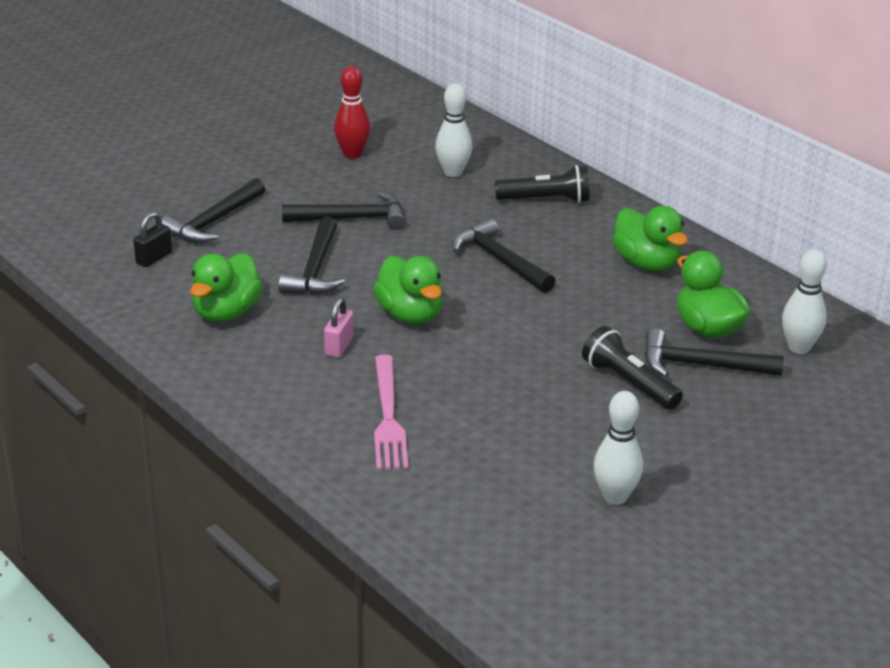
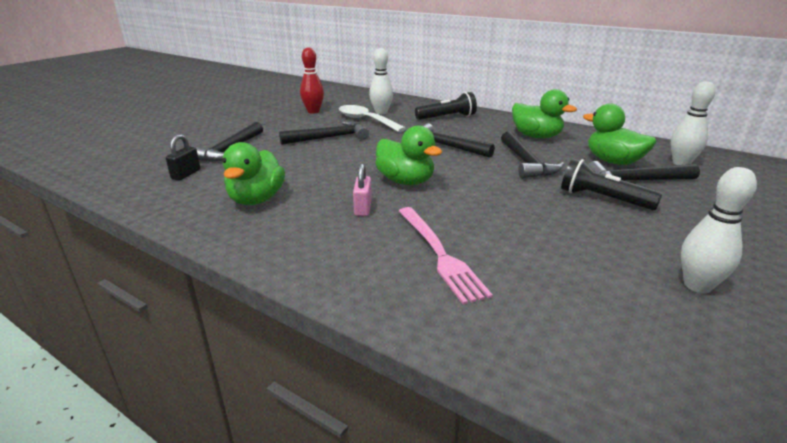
camera: 15 degrees left, 5 degrees down
black hammer [279,217,345,295] -> black hammer moved to [501,131,564,178]
none -> white spoon [339,105,406,132]

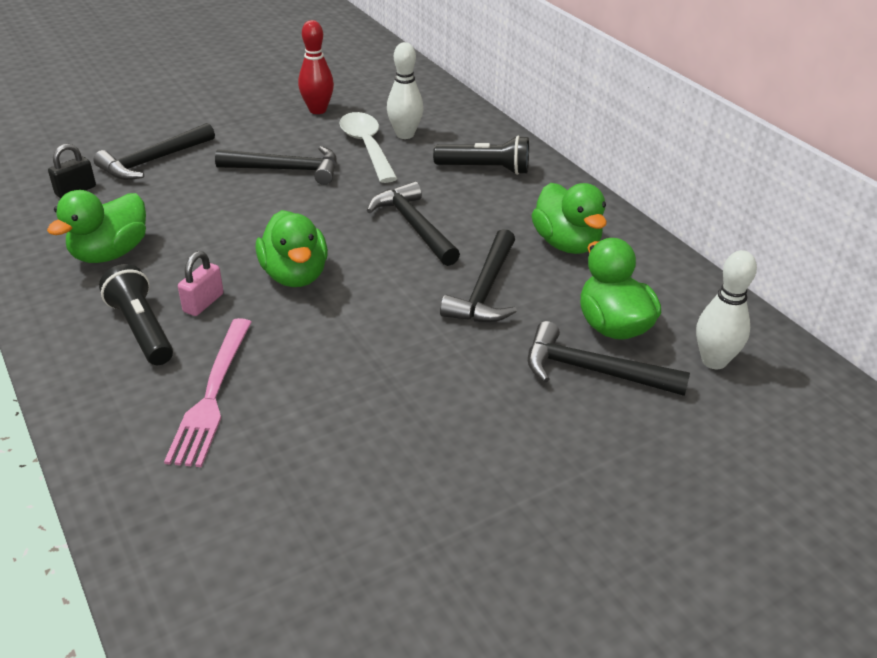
camera: 25 degrees right, 10 degrees up
black flashlight [561,158,663,210] -> black flashlight moved to [99,264,173,365]
white bowling pin [681,167,757,293] -> none

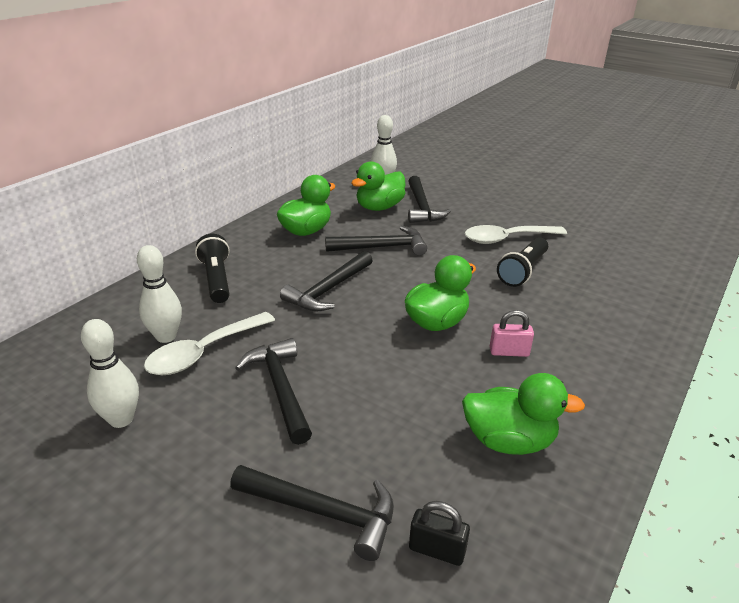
camera: 115 degrees left, 5 degrees down
black flashlight [99,264,173,365] -> black flashlight moved to [497,237,548,287]
pink fork [164,318,252,467] -> none
red bowling pin [298,20,334,114] -> white bowling pin [81,319,139,428]
none -> white spoon [465,225,567,244]

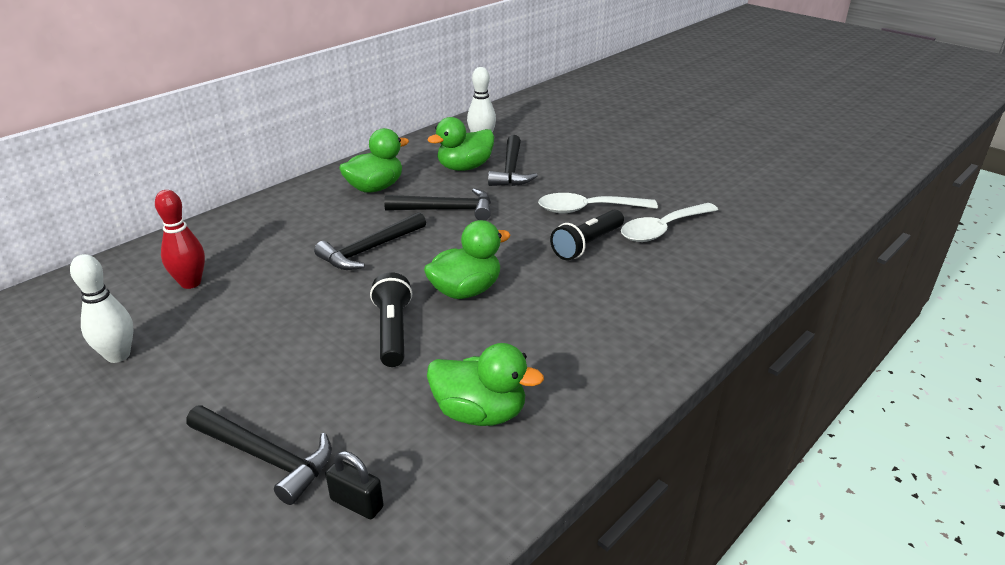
camera: 10 degrees right, 0 degrees up
white bowling pin [137,245,182,343] -> red bowling pin [155,190,205,289]
white spoon [144,312,275,375] -> white spoon moved to [621,203,718,242]
black flashlight [195,234,230,303] -> black flashlight moved to [370,273,412,367]
black hammer [235,338,312,445] -> none
pink padlock [490,310,534,357] -> none

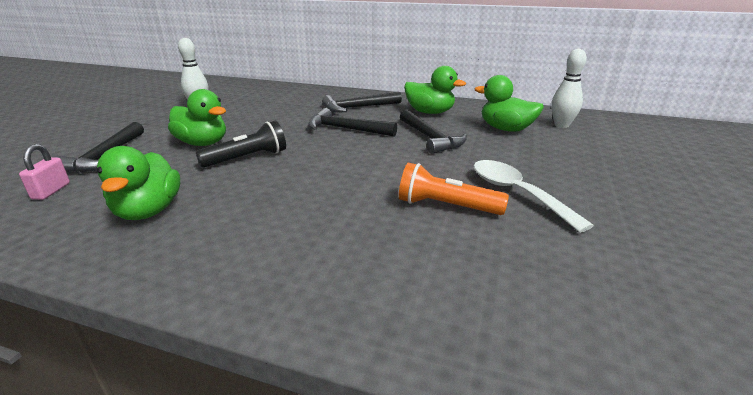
camera: 65 degrees right, 5 degrees down
red bowling pin [155,190,205,289] -> none
black padlock [325,451,384,520] -> pink padlock [19,144,70,200]
green duck [424,220,511,299] -> green duck moved to [168,89,226,146]
black hammer [488,135,538,186] -> black hammer moved to [322,92,402,112]
black flashlight [550,210,624,260] -> orange flashlight [399,163,509,215]
white spoon [621,203,718,242] -> none

